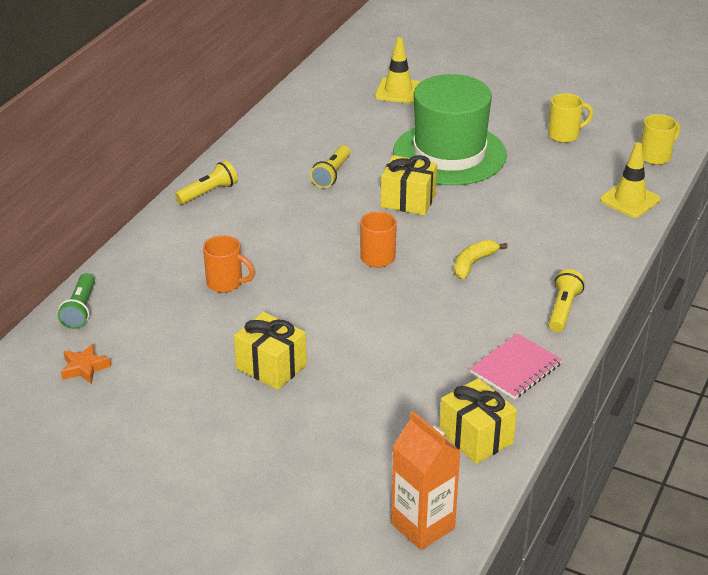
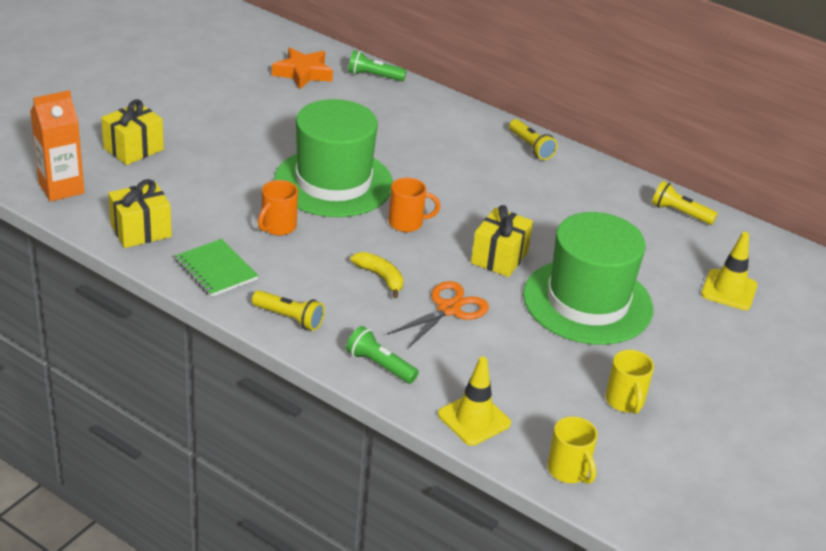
camera: 95 degrees right, 0 degrees up
orange star [61,344,111,384] -> orange star [272,48,333,90], size x1.60
orange mug [203,235,255,293] -> orange mug moved to [258,180,298,236]
yellow gift [234,312,307,390] -> yellow gift moved to [101,99,164,165]
yellow flashlight [310,145,351,188] -> yellow flashlight moved to [652,181,718,225]
pink notebook [470,333,562,399] -> green notebook [175,239,258,297]
none -> green hat [274,99,393,217]
none -> green flashlight [346,326,419,384]
none -> orange scissors [387,281,489,349]

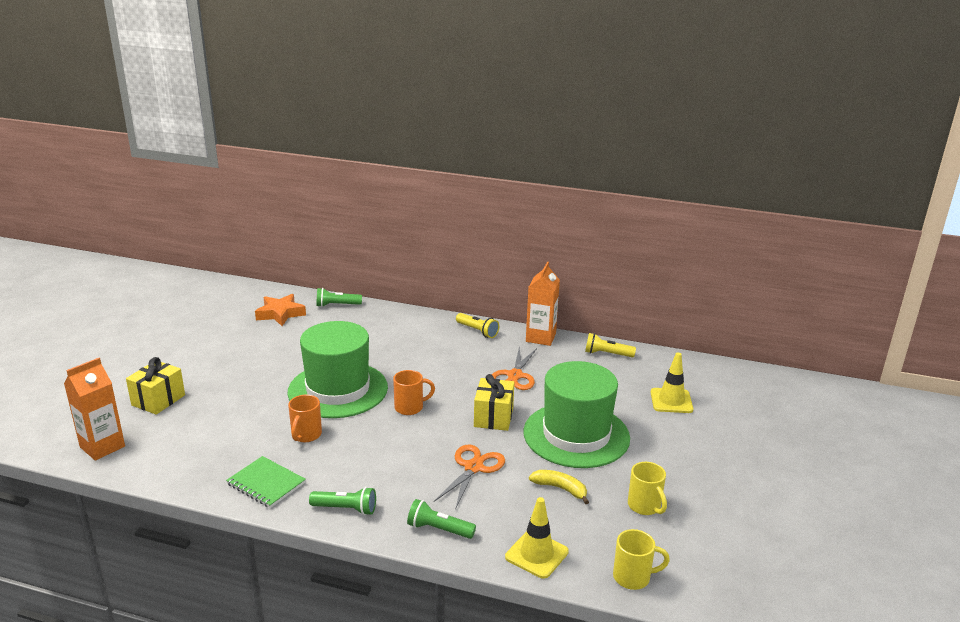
camera: 15 degrees left, 10 degrees down
yellow gift [108,179,172,248] -> none
yellow flashlight [252,290,325,331] -> green flashlight [309,487,376,515]
yellow banana [351,252,404,298] -> yellow banana moved to [529,470,589,504]
yellow mug [547,416,598,484] -> yellow mug turned 45 degrees counterclockwise [613,529,670,590]
none -> orange scissors [492,347,537,390]
none -> orange carton [526,262,560,346]

